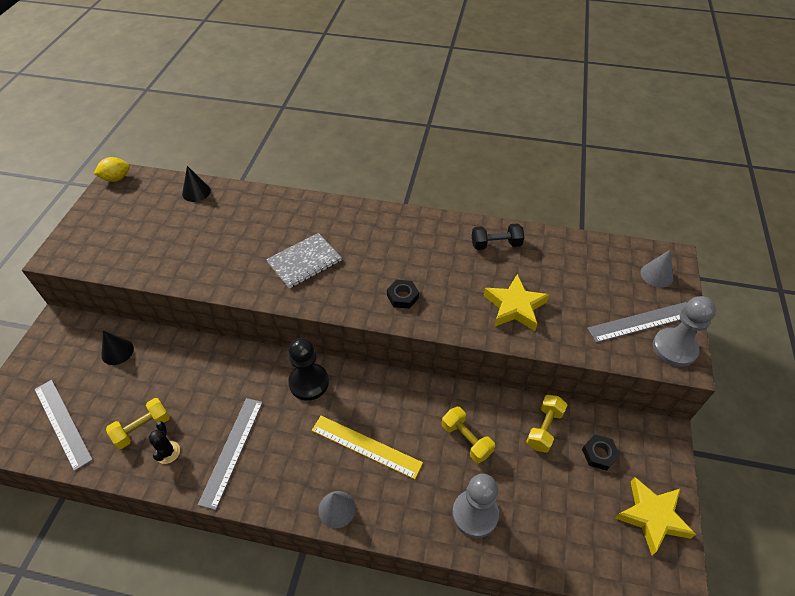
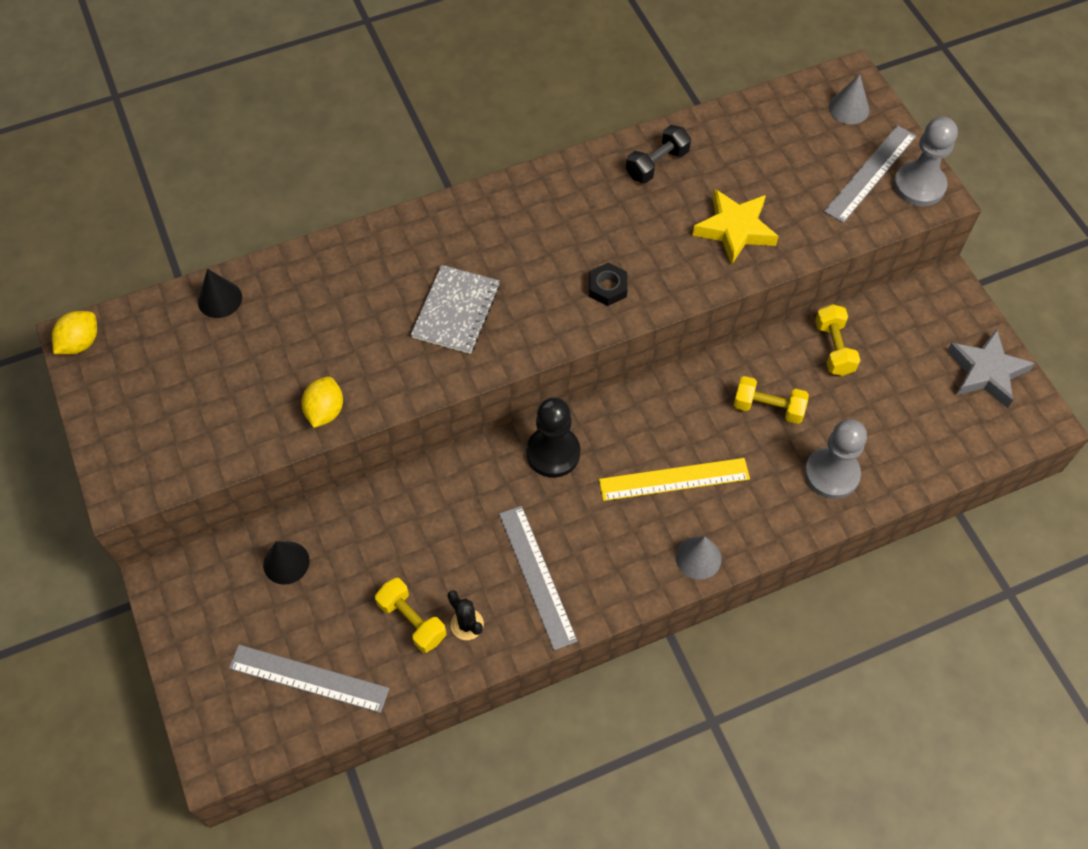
camera: 35 degrees left, 10 degrees up
yellow dumbbell [106,398,170,449] -> yellow dumbbell turned 60 degrees counterclockwise [375,578,446,653]
black nut [582,434,620,471] -> none
yellow star [615,477,696,555] -> grey star [947,329,1035,408]
none -> yellow lemon [301,376,343,428]

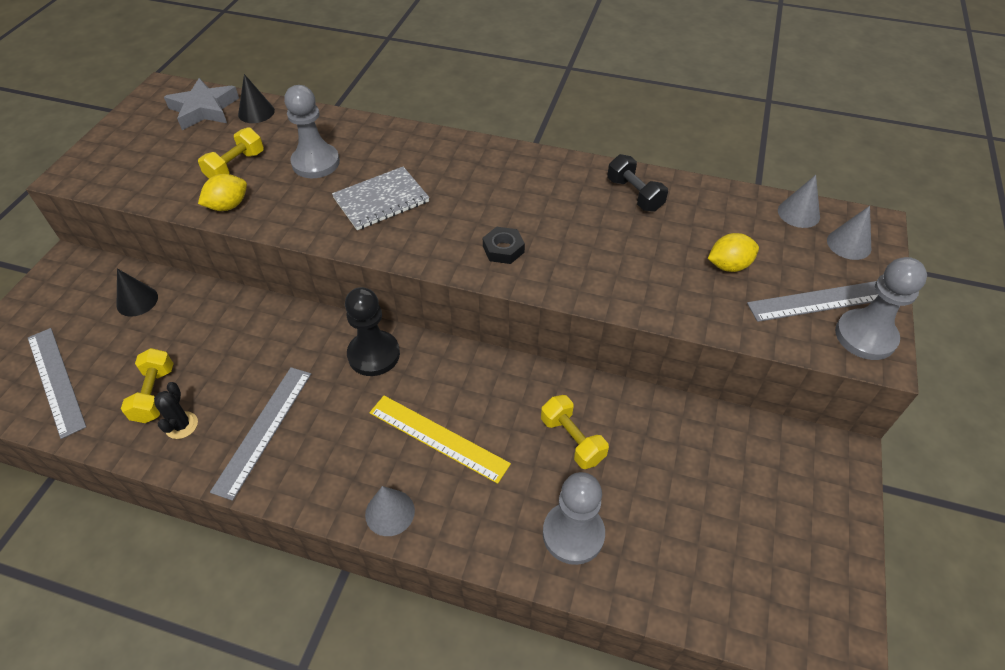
camera: 40 degrees right, 10 degrees down
yellow lemon [52,311,97,354] -> yellow lemon moved to [708,233,759,272]
black dumbbell [626,125,691,183] -> black dumbbell turned 60 degrees clockwise [608,154,668,212]
yellow star [692,189,779,265] -> none
yellow dumbbell [815,304,860,376] -> yellow dumbbell moved to [198,127,264,179]
grey star [947,329,1035,408] -> grey star moved to [164,78,239,130]
none -> grey pawn [284,85,340,178]
none -> grey cone [778,175,820,228]

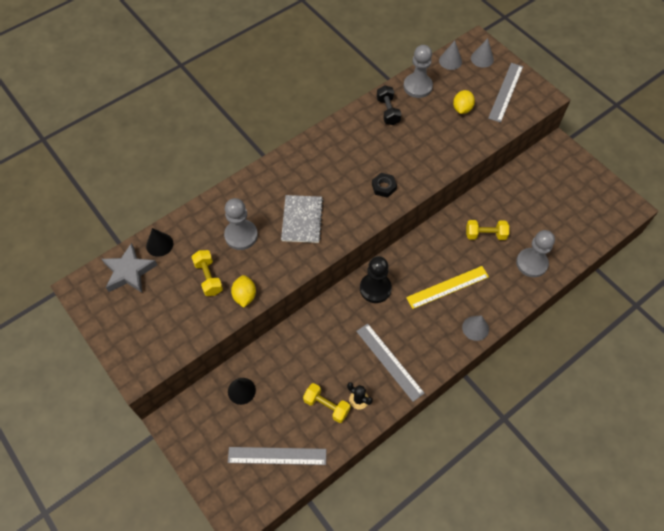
camera: 55 degrees left, 10 degrees up
black dumbbell [608,154,668,212] -> black dumbbell turned 75 degrees clockwise [377,85,402,125]
grey pawn [835,257,927,360] -> grey pawn moved to [403,45,433,98]

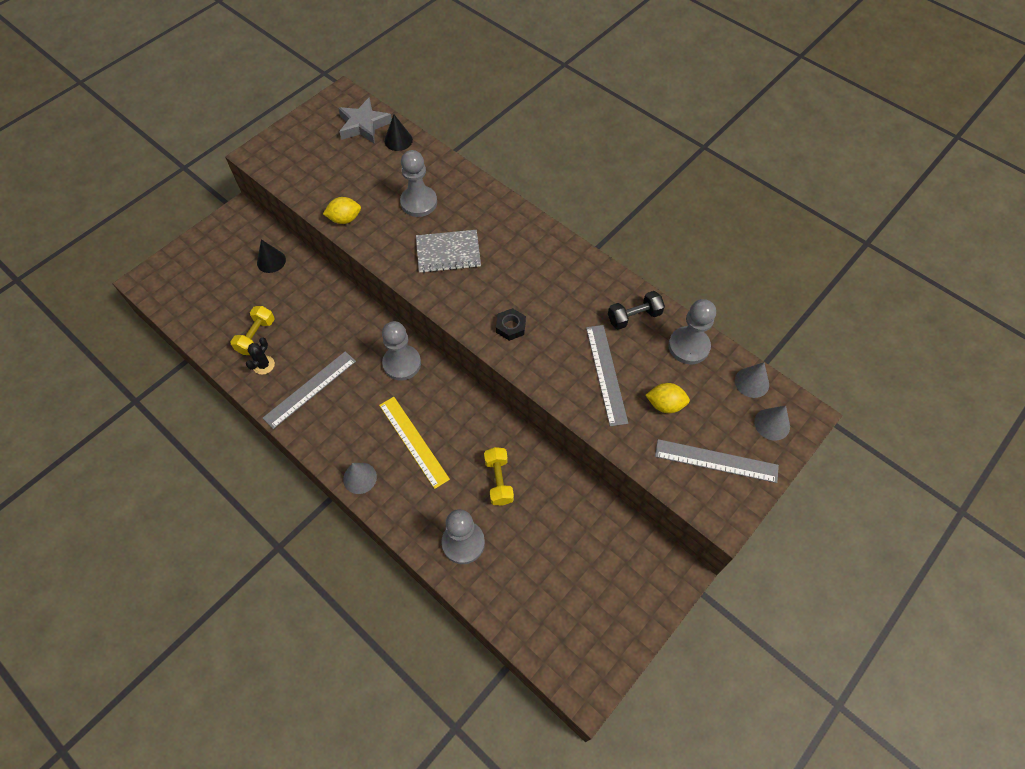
camera: 80 degrees right, 0 degrees up
yellow dumbbell [192,250,223,296] -> none
grey ruler [228,447,326,465] -> grey ruler moved to [586,325,628,426]
black pawn [360,256,392,303] -> grey pawn [382,321,421,380]

